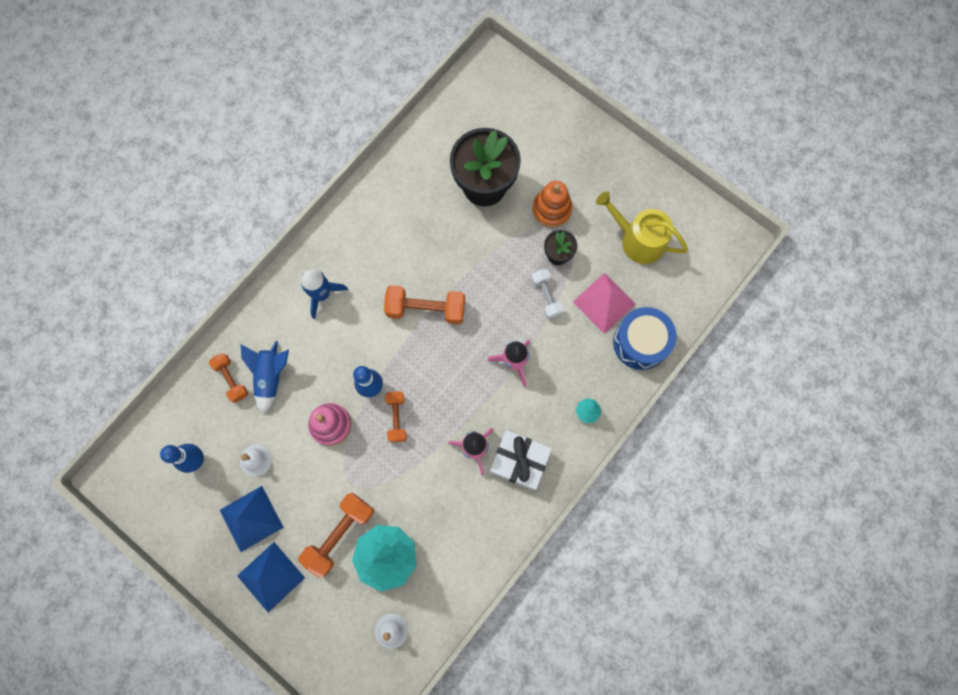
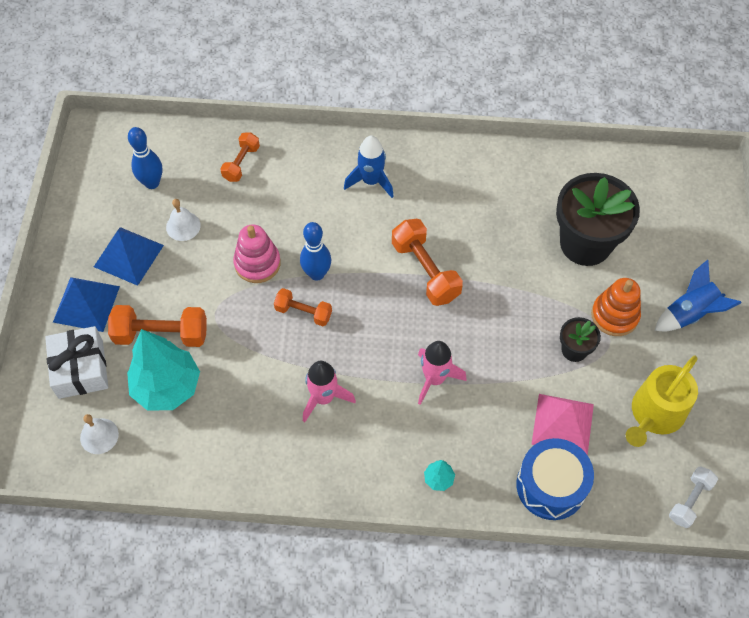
camera: 55 degrees right, 15 degrees down
blue rocket [240,341,289,414] -> blue rocket moved to [655,260,742,331]
orange dumbbell [385,392,407,442] -> orange dumbbell turned 60 degrees clockwise [274,288,332,326]
white gift [490,430,552,491] -> white gift moved to [45,326,108,399]
white dumbbell [531,269,564,319] -> white dumbbell moved to [669,466,718,528]
yellow watering can [596,191,688,264] -> yellow watering can turned 135 degrees counterclockwise [626,356,698,447]

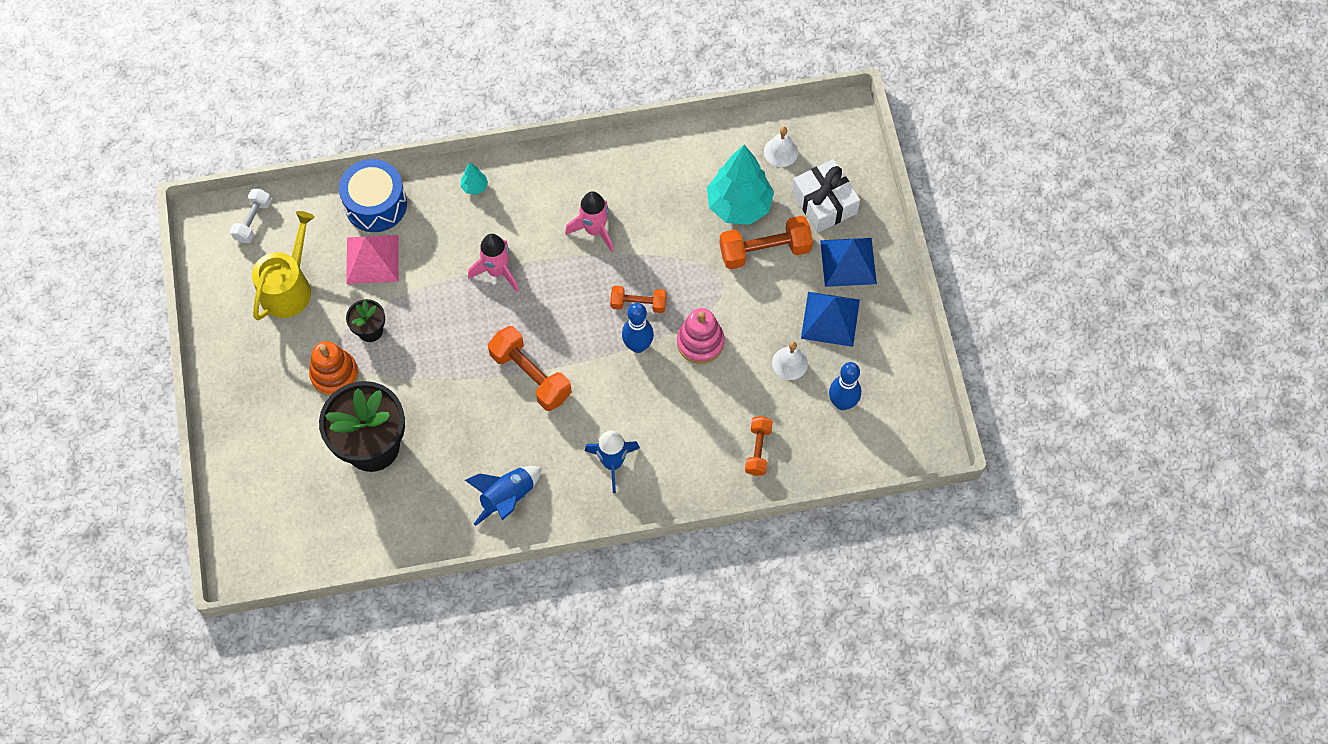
camera: 165 degrees right, 5 degrees up
blue rocket [655,260,742,331] -> blue rocket moved to [465,466,541,526]

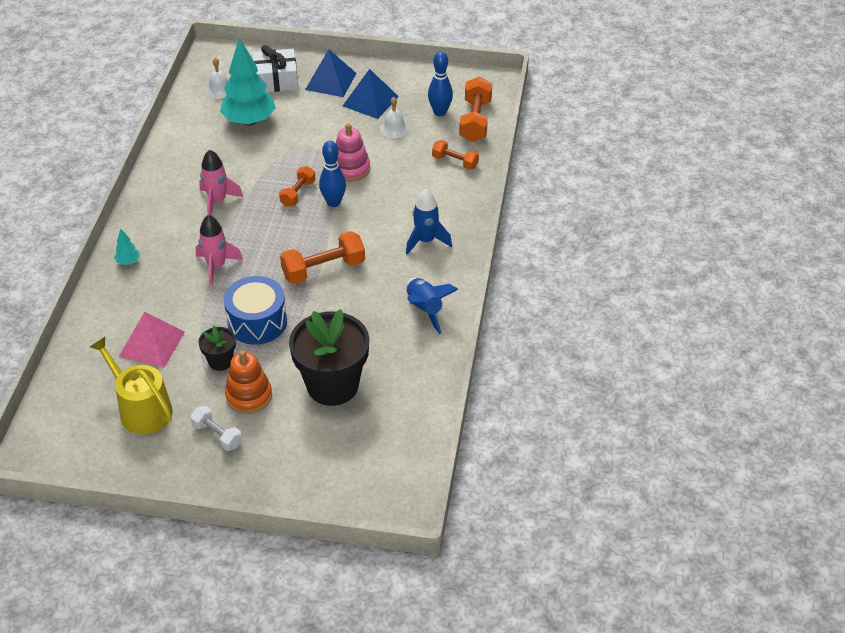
camera: 70 degrees left, 20 degrees down
white dumbbell [230,189,271,243] -> white dumbbell moved to [190,406,242,451]
blue drum [339,159,407,232] -> blue drum moved to [224,276,287,345]
orange dumbbell [719,216,813,269] -> orange dumbbell moved to [459,76,492,142]

